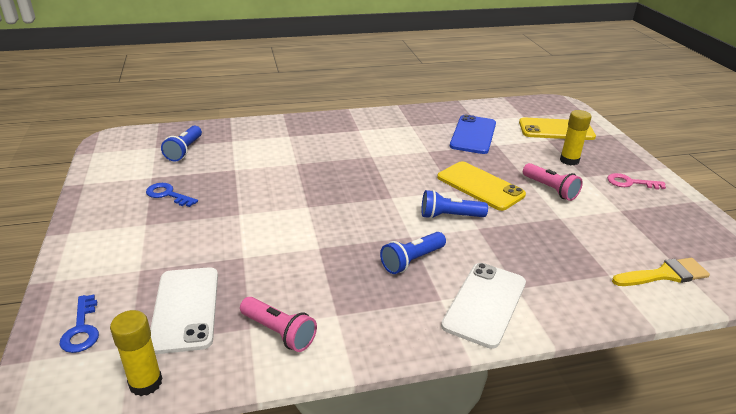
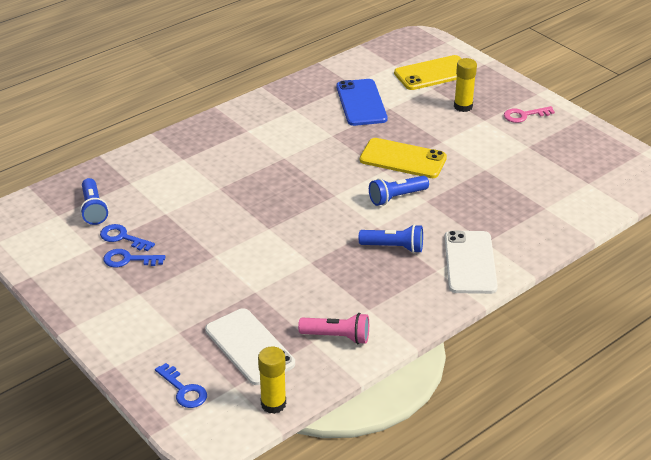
camera: 25 degrees left, 5 degrees up
blue flashlight [380,232,446,274] -> blue flashlight turned 105 degrees counterclockwise [359,224,423,253]
pink flashlight [523,163,583,201] -> none
yellow brush [612,258,710,286] -> none
none -> blue key [100,224,155,251]

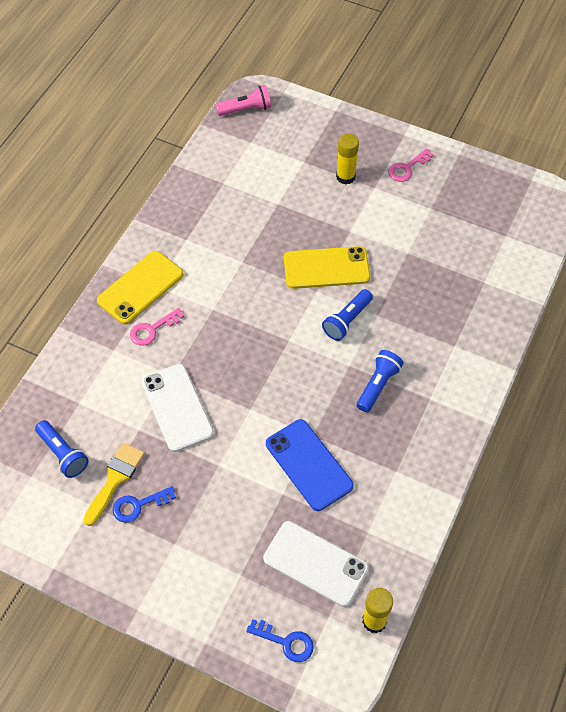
camera: 25 degrees left, 20 degrees up
blue key [100,224,155,251] -> yellow brush [83,443,145,526]
pink flashlight [298,313,369,344] -> pink flashlight moved to [216,85,271,116]
blue phone [336,79,388,126] -> blue phone moved to [266,419,354,511]
blue flashlight [359,224,423,253] -> blue flashlight turned 45 degrees counterclockwise [357,350,404,412]
yellow phone [394,55,461,90] -> yellow phone moved to [97,251,184,324]
white phone [444,230,498,294] -> white phone moved to [141,364,214,452]
none -> pink key [130,308,184,346]

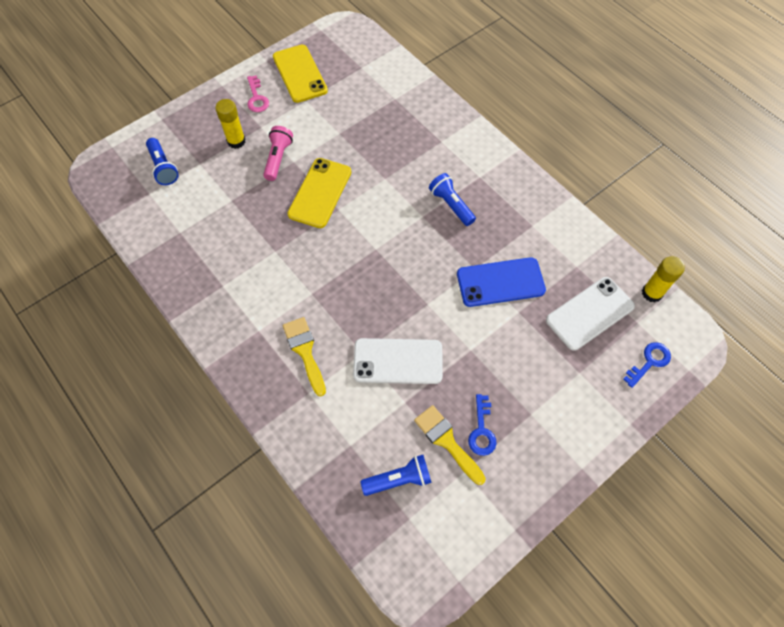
camera: 65 degrees left, 5 degrees up
yellow phone [97,251,184,324] -> yellow phone moved to [273,45,328,103]
pink key [130,308,184,346] -> yellow brush [282,317,326,397]
pink flashlight [216,85,271,116] -> pink flashlight moved to [263,126,293,181]
blue flashlight [322,289,373,341] -> blue flashlight moved to [146,138,179,185]

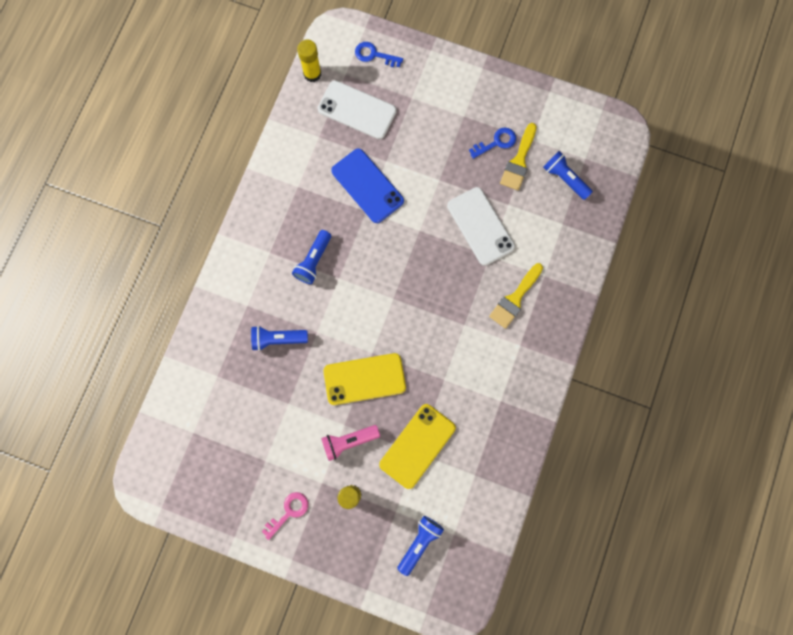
camera: 120 degrees left, 15 degrees up
yellow phone [273,45,328,103] -> yellow phone moved to [379,404,456,489]
none -> blue flashlight [251,326,308,351]

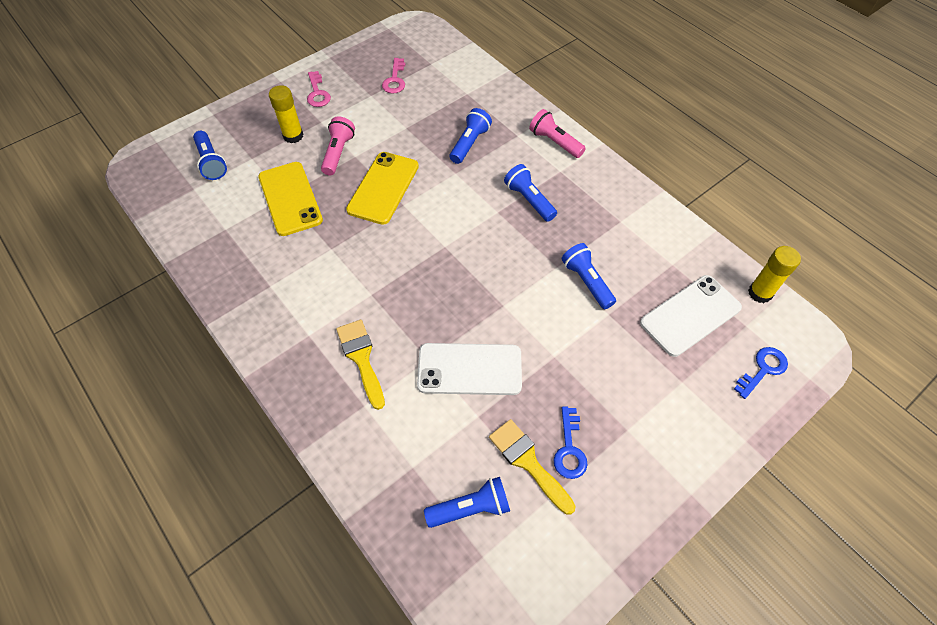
camera: 120 degrees right, 20 degrees down
blue phone [331,148,404,223] -> blue flashlight [562,243,616,309]
none -> pink key [382,58,405,94]
none -> pink flashlight [529,109,586,158]

